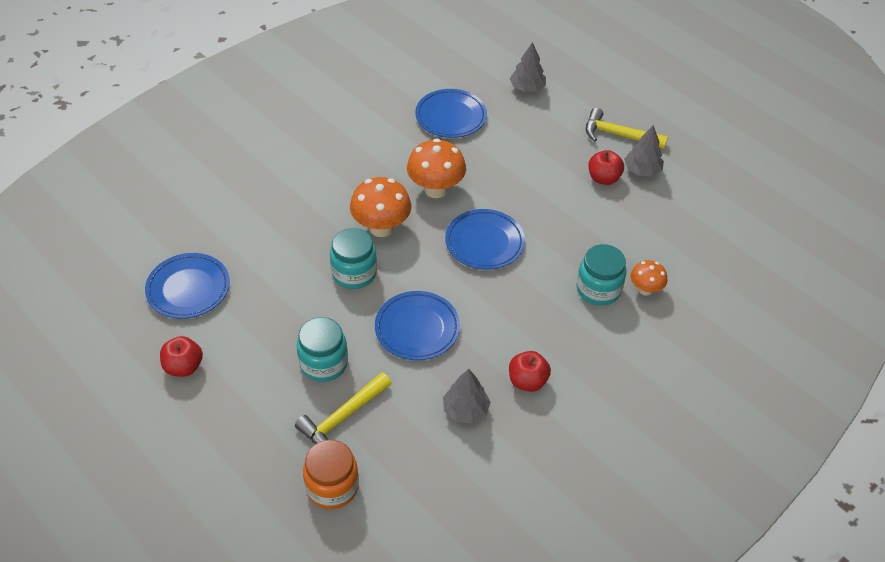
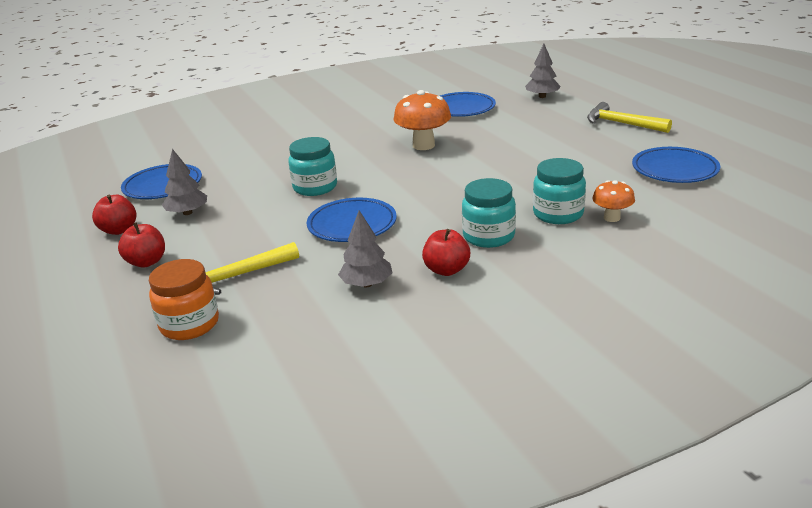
camera: 20 degrees right, 20 degrees down
turquoise jar [297,317,348,382] -> turquoise jar moved to [462,178,516,248]
orange mushroom [350,177,411,237] -> none
blue plate [445,209,525,270] -> blue plate moved to [632,147,720,183]
red apple [588,150,624,185] -> red apple moved to [118,223,165,267]
grey tree [624,125,664,176] -> grey tree moved to [162,149,207,215]

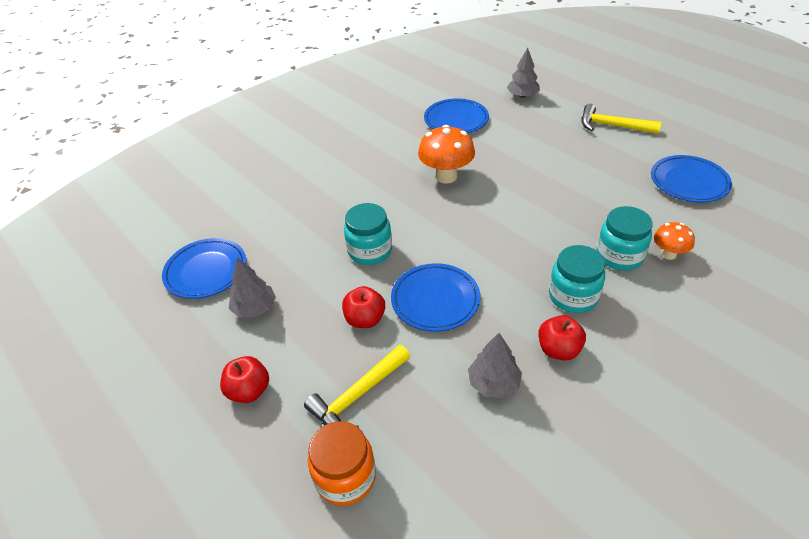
camera: 15 degrees left, 15 degrees up
red apple [92,195,136,235] -> red apple moved to [342,286,385,328]

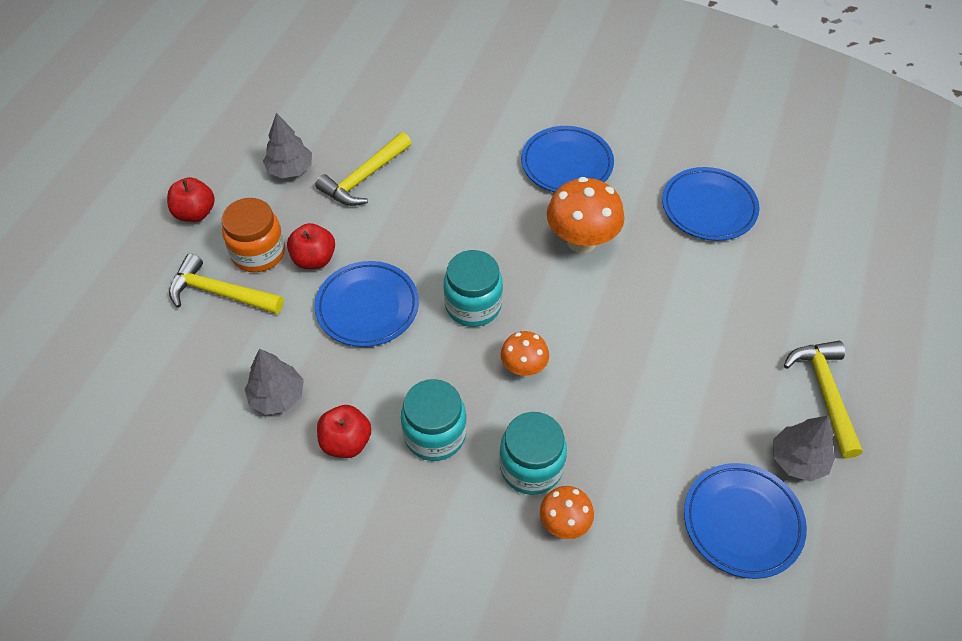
camera: 60 degrees right, 10 degrees up
blue plate [162,238,246,299] -> blue plate moved to [521,126,614,192]
orange jar [308,421,376,506] -> orange jar moved to [222,198,285,272]
turquoise jar [344,203,392,265] -> turquoise jar moved to [444,250,503,327]
grey tree [507,48,540,98] -> grey tree moved to [773,416,835,482]
none -> yellow hammer [315,132,411,206]
none -> orange mushroom [501,331,549,376]

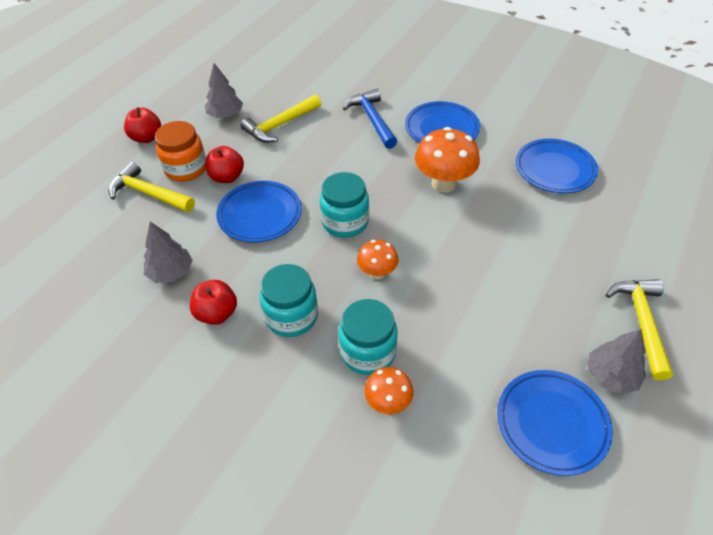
camera: 10 degrees right, 5 degrees down
none -> blue hammer [343,89,397,149]

